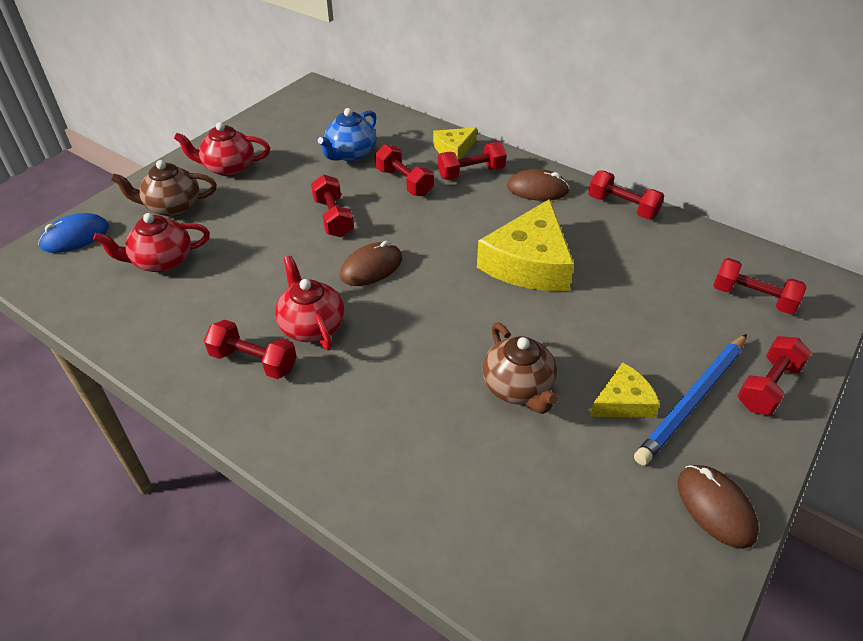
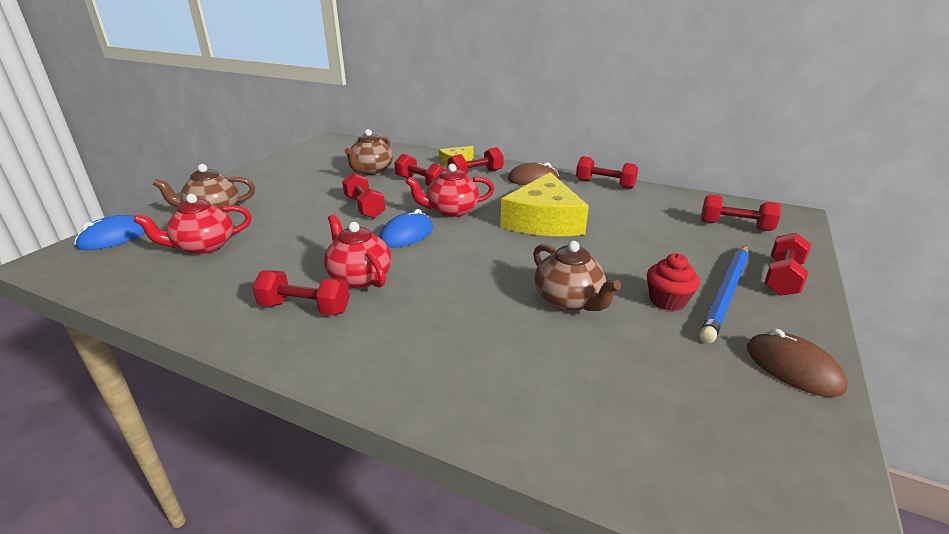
camera: 10 degrees left, 15 degrees down
red teapot [174,122,270,176] -> red teapot moved to [405,164,495,217]
blue teapot [318,108,377,161] -> brown teapot [345,129,393,175]
brown mouse [340,241,402,286] -> blue mouse [379,209,433,248]
yellow cheese [590,362,660,418] -> red cupcake [647,253,700,311]

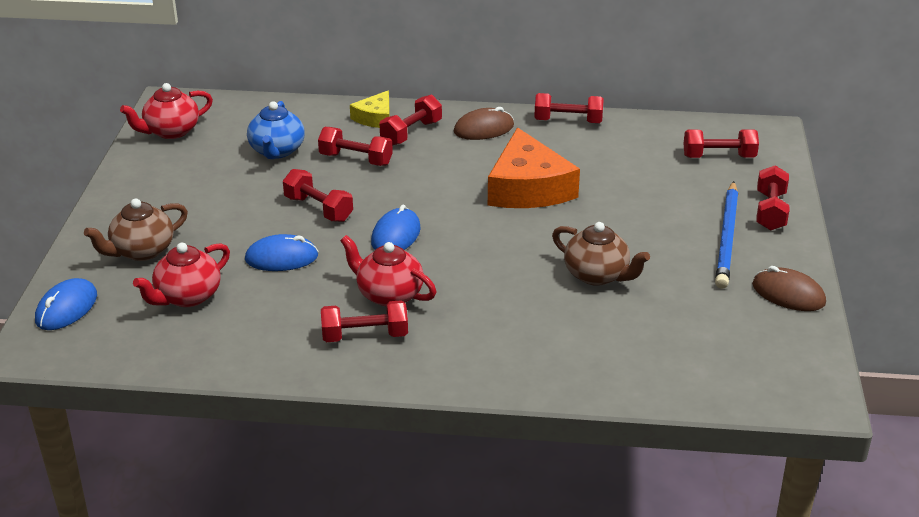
camera: 20 degrees left, 5 degrees up
brown teapot [345,129,393,175] -> blue teapot [247,101,305,159]
red teapot [405,164,495,217] -> red teapot moved to [120,83,213,139]
yellow cheese [500,172,589,236] -> orange cheese [488,127,580,208]
red cupcake [647,253,700,311] -> none
none -> blue mouse [245,234,318,271]

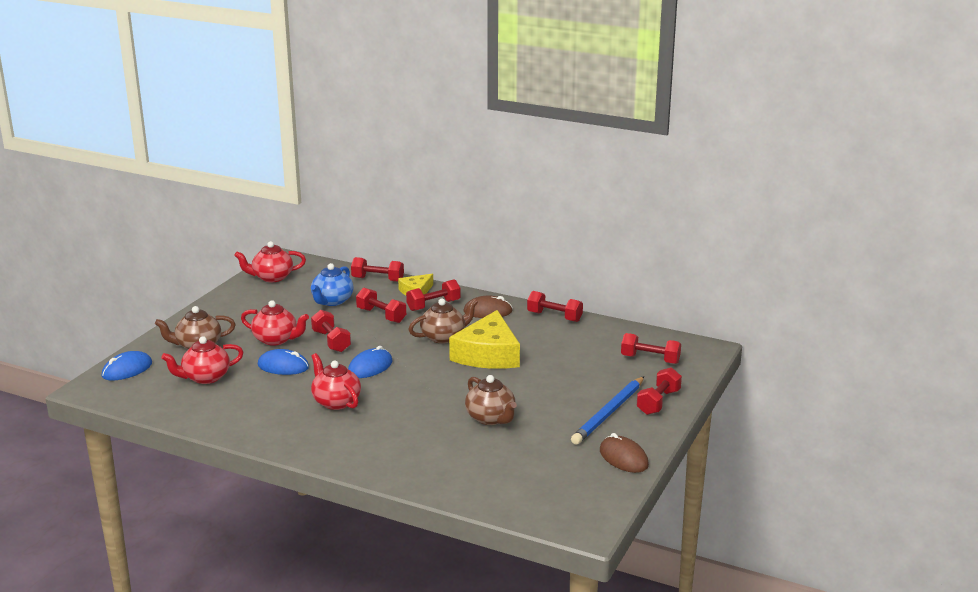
camera: 20 degrees right, 10 degrees down
red dumbbell [321,300,408,342] -> red dumbbell moved to [351,257,404,282]
orange cheese [488,127,580,208] -> yellow cheese [449,310,520,369]
none -> red teapot [241,300,309,346]
none -> brown teapot [408,299,478,344]

